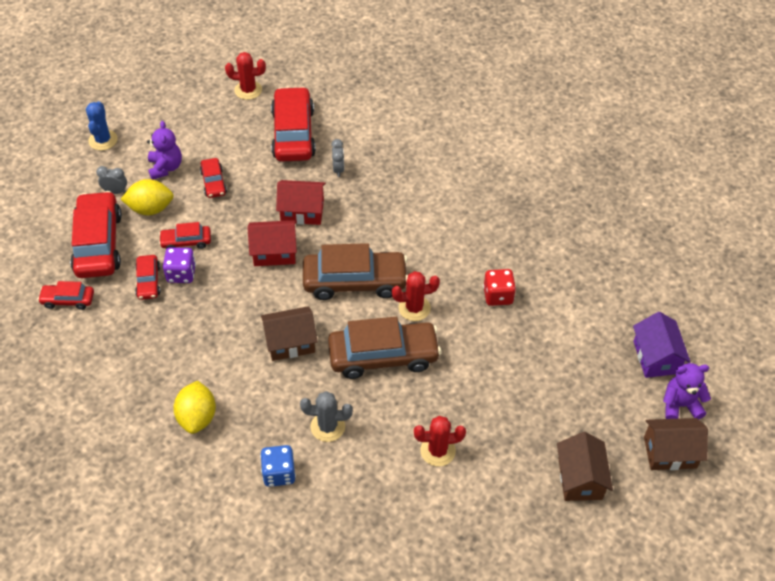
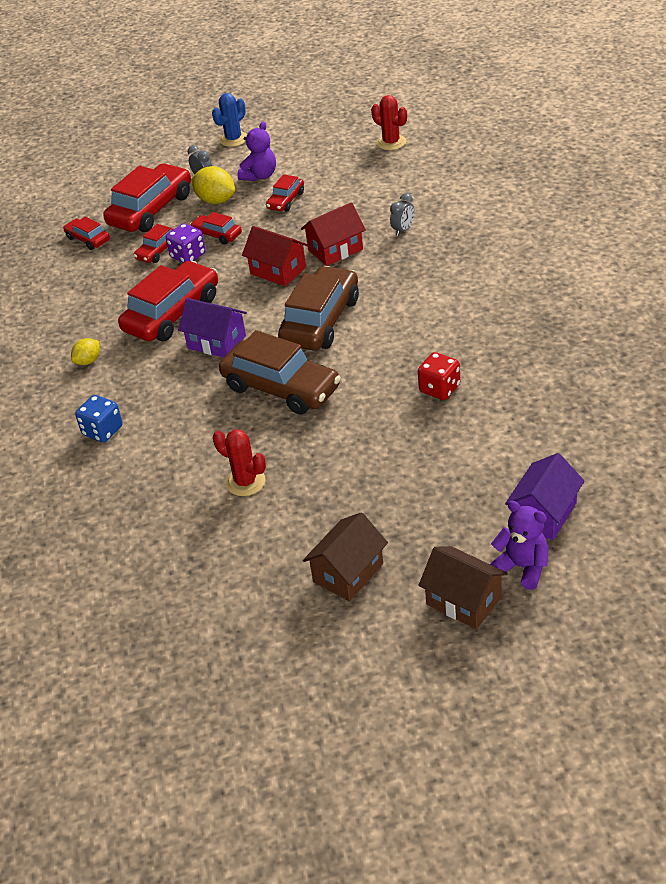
camera: 45 degrees right, 10 degrees down
yellow lemon [173,381,216,434] -> yellow lemon [71,338,100,365], size x0.60
brown house [261,306,318,361] -> purple house [178,298,247,357]
red car [271,87,316,162] -> red car moved to [118,261,218,342]
red house [276,180,326,225] -> red house turned 75 degrees counterclockwise [301,202,366,266]
grey cactus [300,391,353,442] -> none
brown car [303,243,408,300] -> brown car turned 105 degrees counterclockwise [278,266,359,351]
red cactus [392,271,440,321] -> none

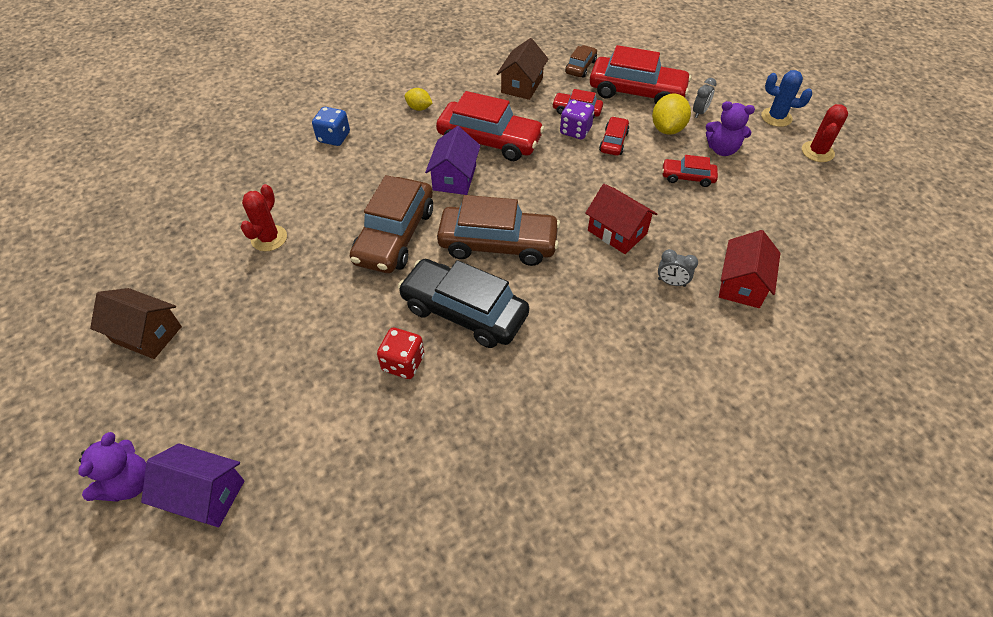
camera: 70 degrees right, 10 degrees up
red car [63,217,110,250] -> brown car [565,45,597,78]
red house [242,226,308,286] -> red house moved to [719,230,780,308]
red cactus [371,95,407,150] -> red cactus moved to [802,104,848,162]
brown house [418,546,508,629] -> brown house moved to [497,38,548,100]
none -> black car [398,259,529,348]

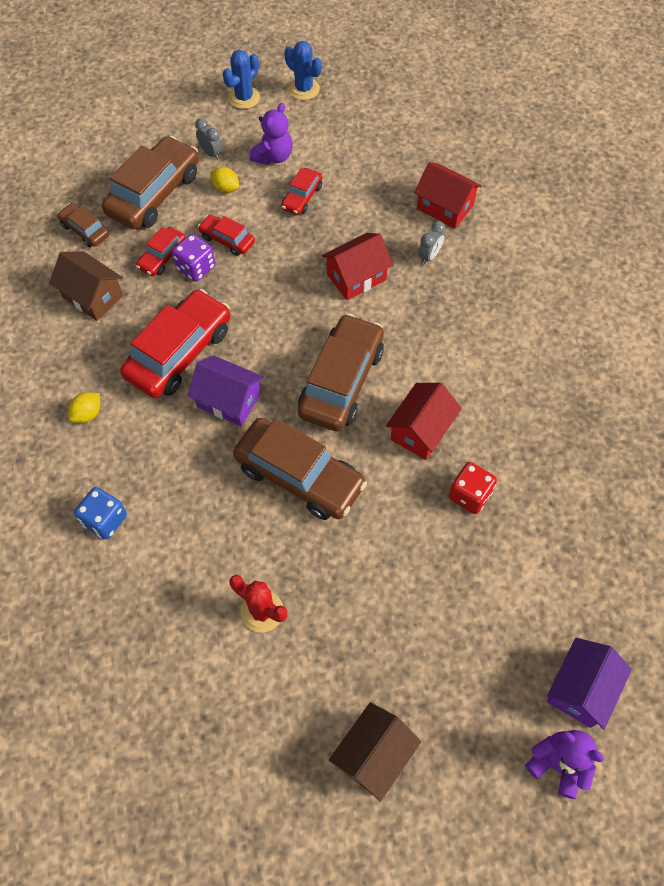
camera: 75 degrees left, 10 degrees up
black car [398,259,529,348] -> red house [386,383,462,460]
red car [590,45,691,104] -> brown car [102,136,199,229]
yellow lemon [652,93,691,135] -> yellow lemon [210,167,239,193], size x0.60
red cactus [802,104,848,162] -> blue cactus [284,41,322,100]

